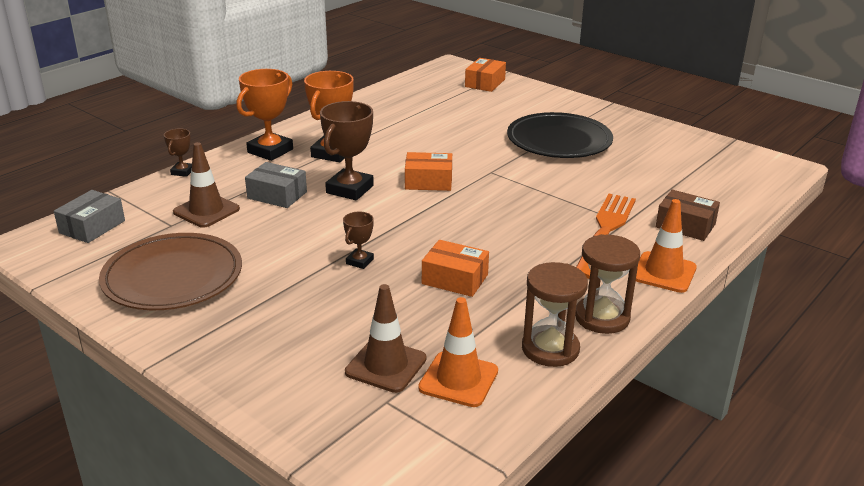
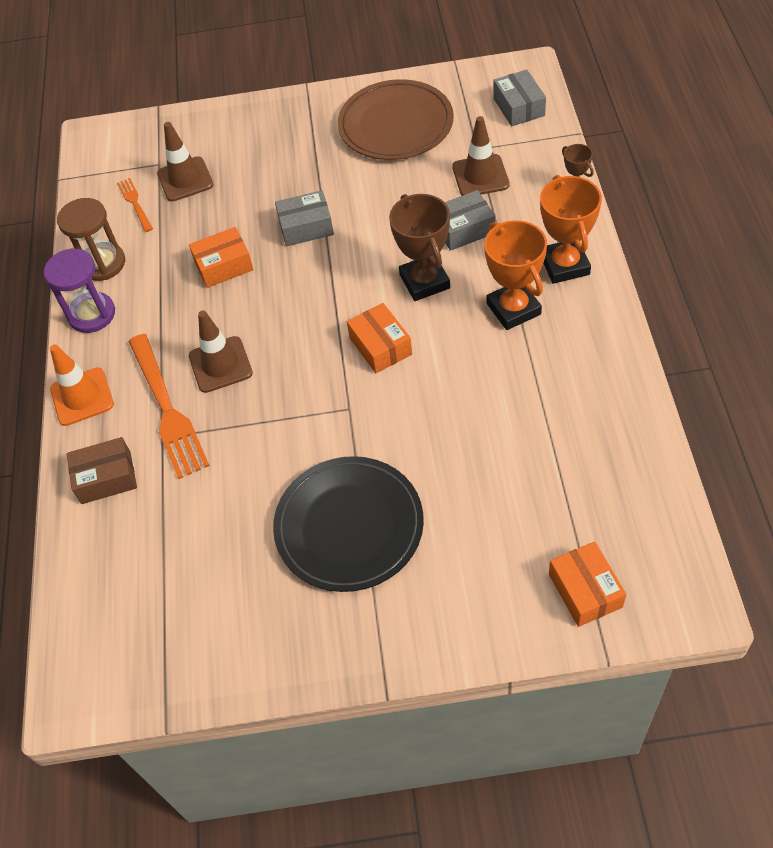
camera: 140 degrees right, 25 degrees up
brown trophy [343,211,374,269] -> grey box [275,190,334,246]
orange box [405,152,452,191] -> orange box turned 75 degrees counterclockwise [347,303,412,373]
orange traffic cone [418,297,498,407] -> orange fork [117,178,153,232]
brown hourglass [575,234,640,334] -> purple hourglass [44,248,115,333]
none -> brown traffic cone [189,311,253,393]

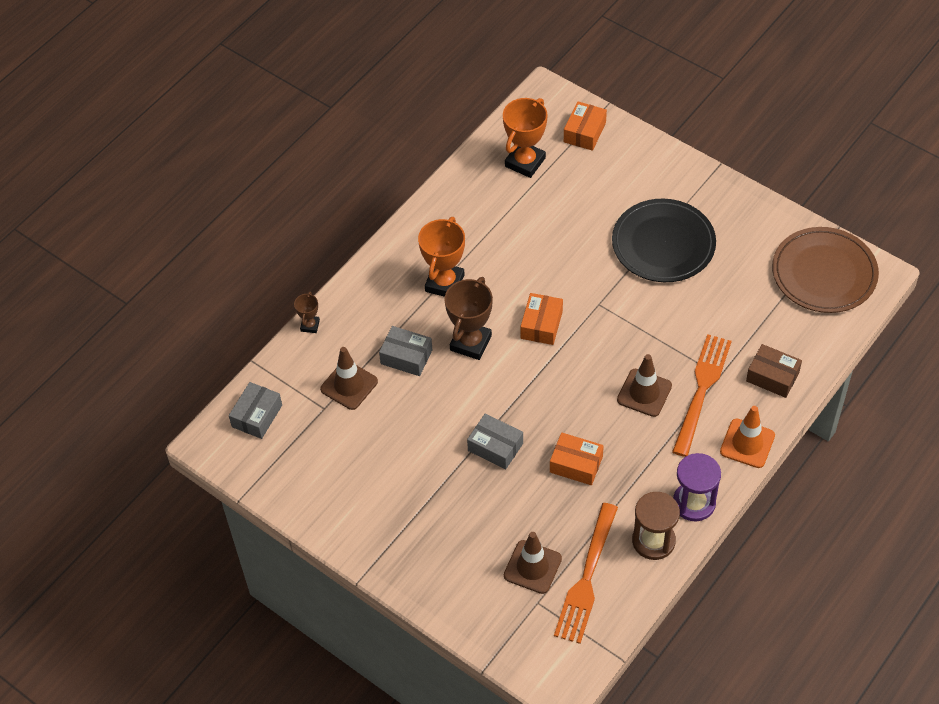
camera: 140 degrees left, 0 degrees up
orange fork [117,178,153,232] -> orange fork [554,503,618,644], size x1.97
brown plate [338,79,454,160] -> brown plate moved to [772,227,879,313]
orange trophy [540,175,602,284] -> orange trophy moved to [503,98,547,178]

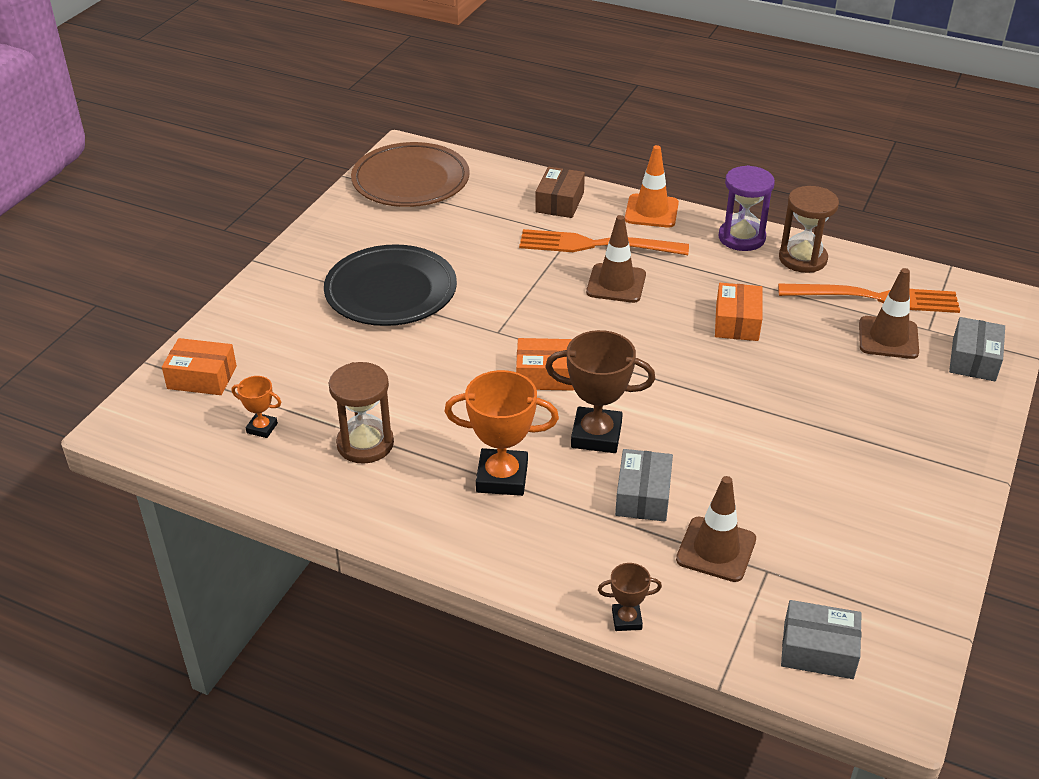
camera: 105 degrees left, 15 degrees down
grey box [467,413,523,470] -> grey box moved to [949,317,1005,381]
orange trophy [503,98,547,178] -> orange trophy [232,376,281,438], size x0.51
none -> brown hourglass [329,362,394,464]

